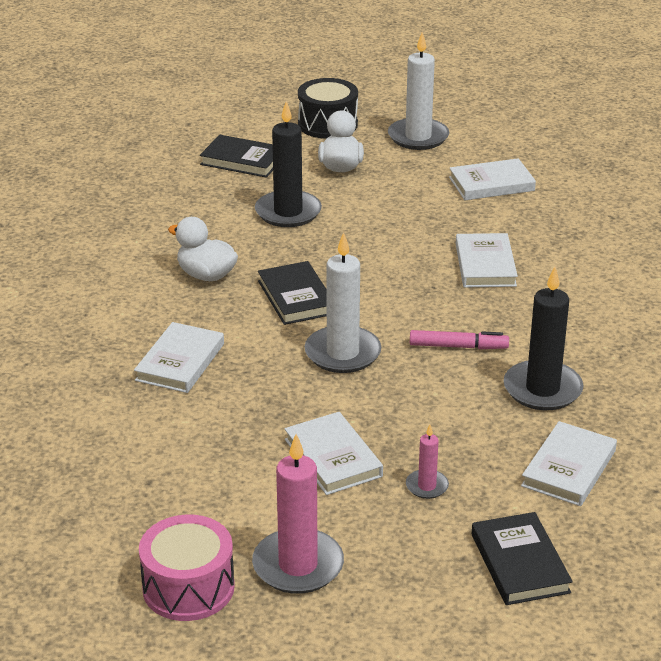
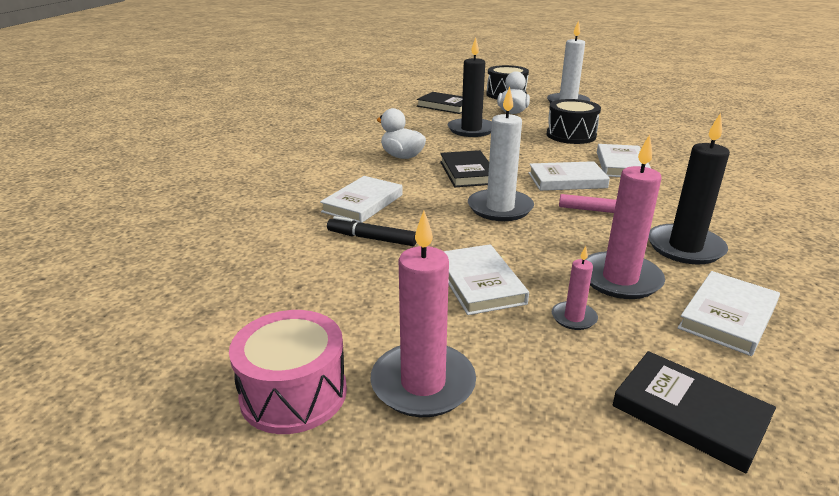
camera: 10 degrees right, 5 degrees down
white book [449,158,536,200] -> white book moved to [529,161,610,191]
black book [472,512,573,605] -> black book turned 45 degrees counterclockwise [612,351,776,473]
none -> black marker [327,216,416,246]
none -> black drum [547,99,601,144]
none -> pink candle [585,134,665,299]

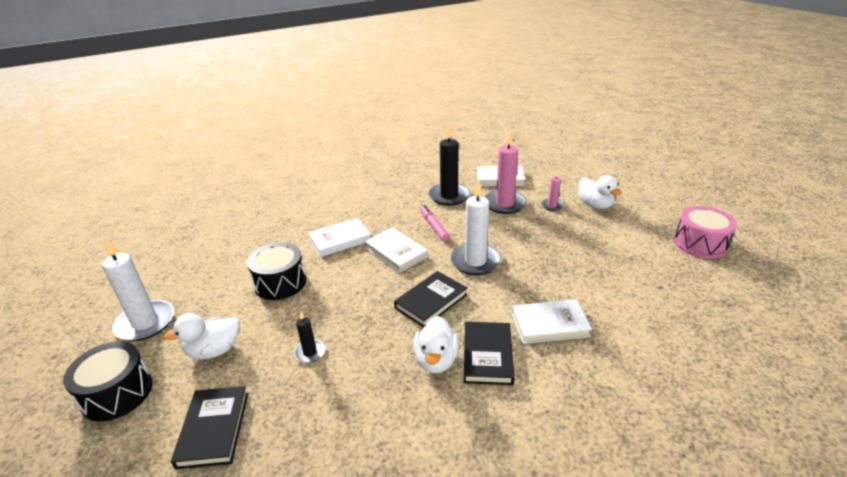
camera: 125 degrees left, 5 degrees up
black marker [327,216,416,246] -> none
pink candle [371,211,476,417] -> none
white book [443,244,529,315] -> none
black candle [448,37,492,137] -> black candle [294,311,325,363], size x0.50
black book [612,351,776,473] -> black book moved to [464,322,515,385]
none -> white duck [578,175,621,209]

